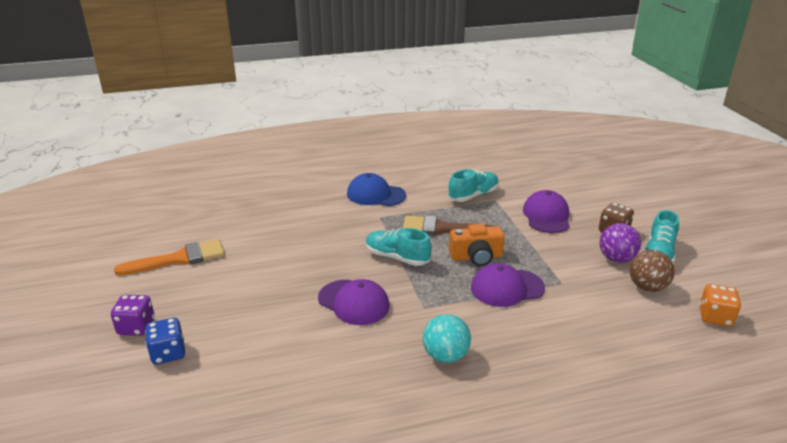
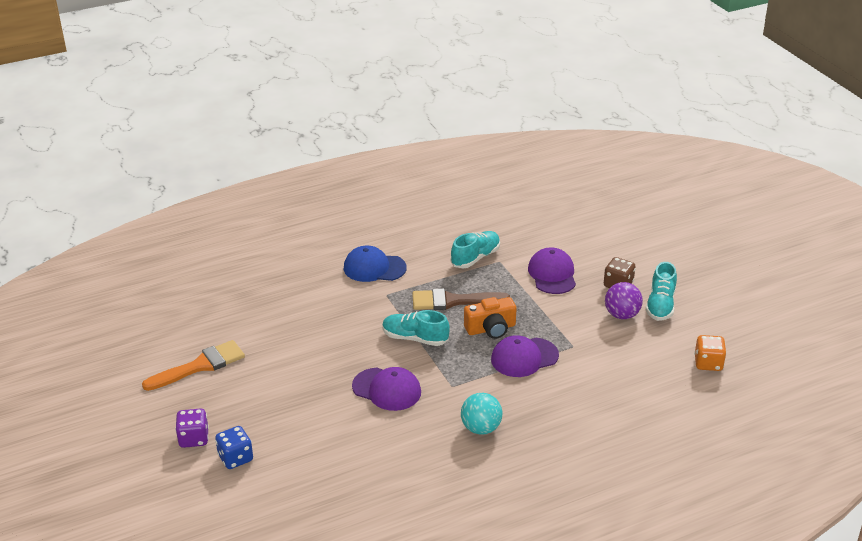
camera: 10 degrees left, 5 degrees up
brown ball [630,250,675,292] -> none

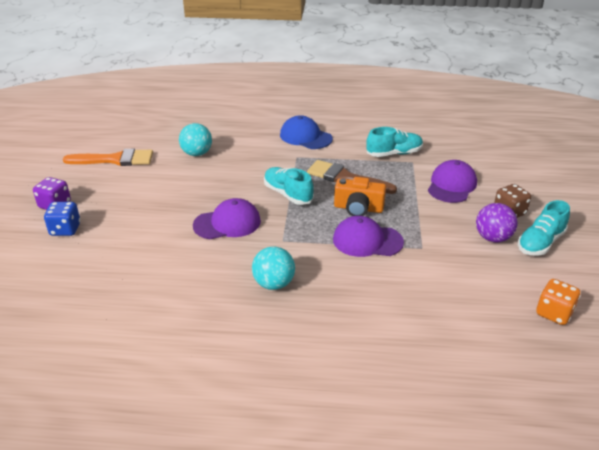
camera: 30 degrees right, 0 degrees up
purple cap [352,367,421,411] -> purple cap turned 75 degrees counterclockwise [193,198,261,239]
none -> turquoise ball [179,123,212,156]

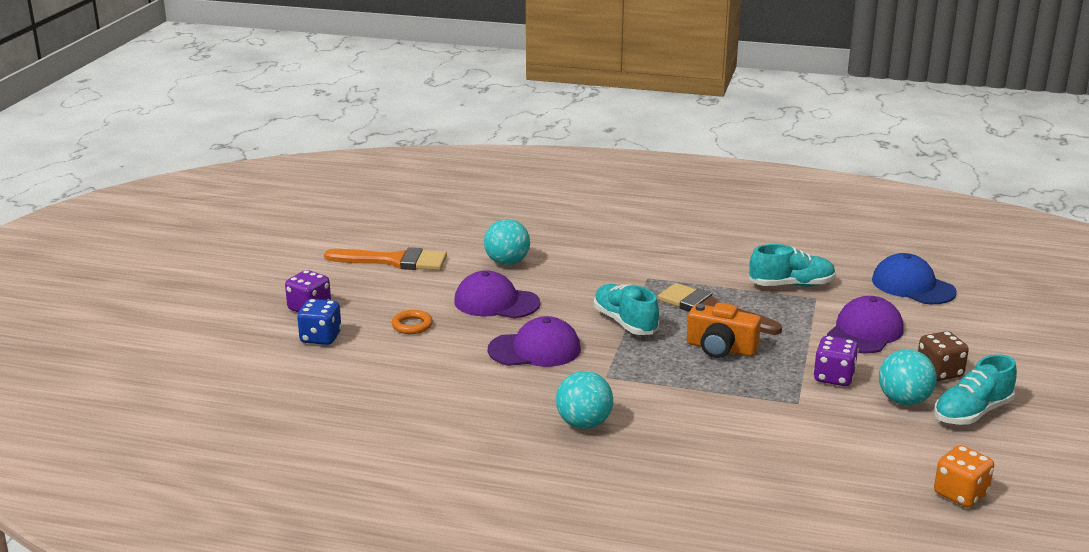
camera: 10 degrees right, 10 degrees down
blue cap [280,115,333,149] -> blue cap moved to [872,253,957,304]
purple cap [333,216,404,257] -> purple cap moved to [454,270,540,318]
purple ball [476,203,517,243] -> turquoise ball [879,349,937,405]
none -> orange ring [392,310,433,334]
none -> purple dice [813,336,859,386]

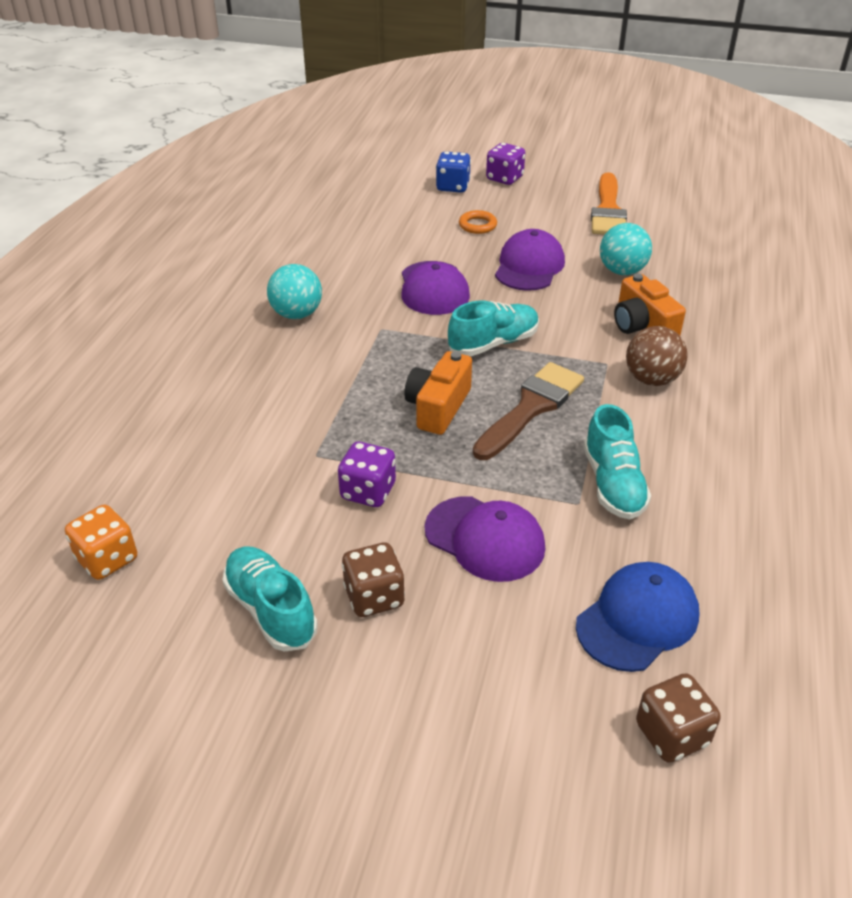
camera: 90 degrees right, 15 degrees up
turquoise ball [879,349,937,405] -> none
none -> orange camera [614,274,686,335]
none -> brown ball [626,326,688,386]
none -> brown dice [636,673,721,763]

